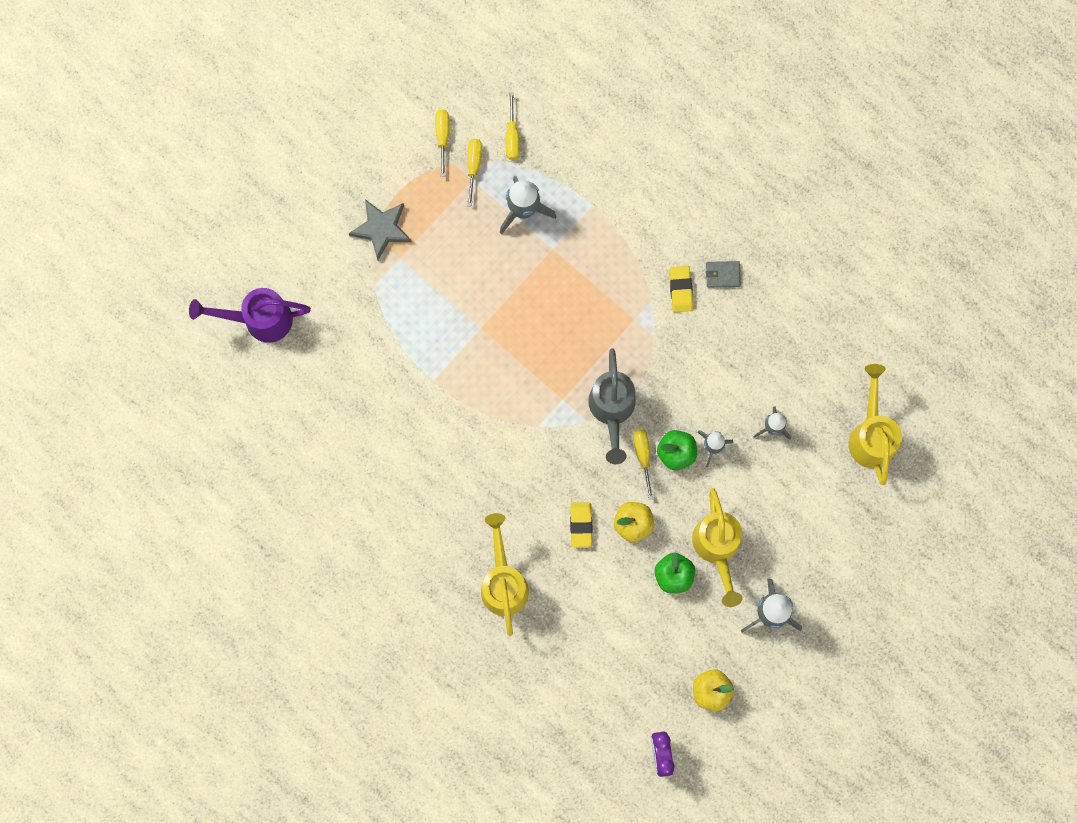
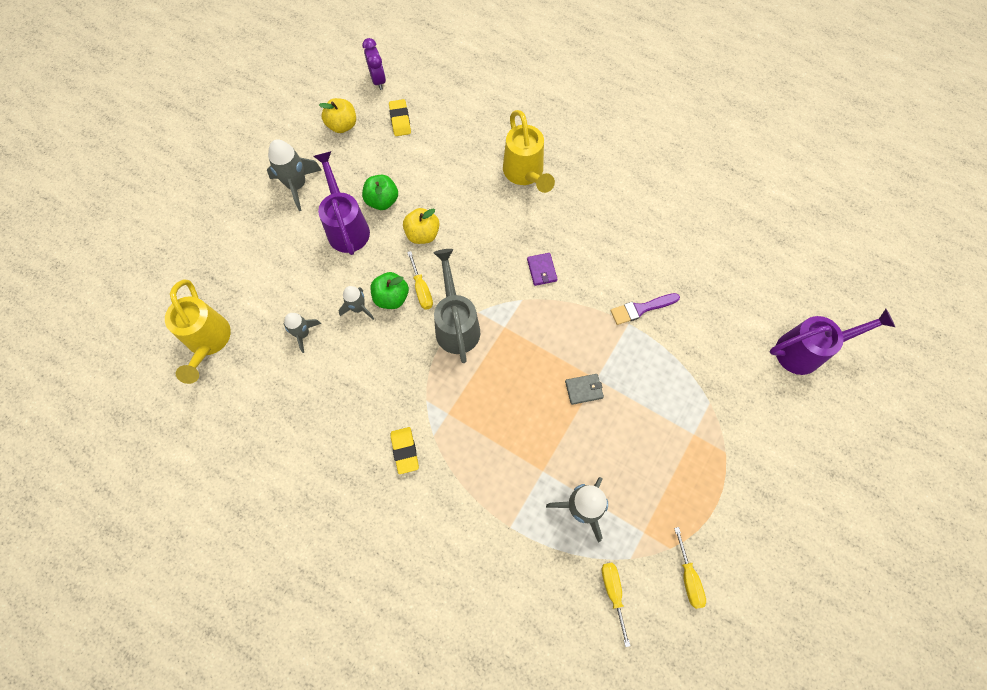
camera: 170 degrees right, 10 degrees down
grey star [349,199,412,260] -> none
yellow screwdriver [467,139,482,207] -> none
yellow eraser [570,502,593,547] -> yellow eraser moved to [389,99,411,136]
yellow watering can [692,488,743,607] -> purple watering can [313,151,370,255]
grey wallet [706,261,741,288] -> grey wallet moved to [565,374,604,405]
none -> purple wallet [527,253,558,286]
none -> purple brush [610,293,680,325]

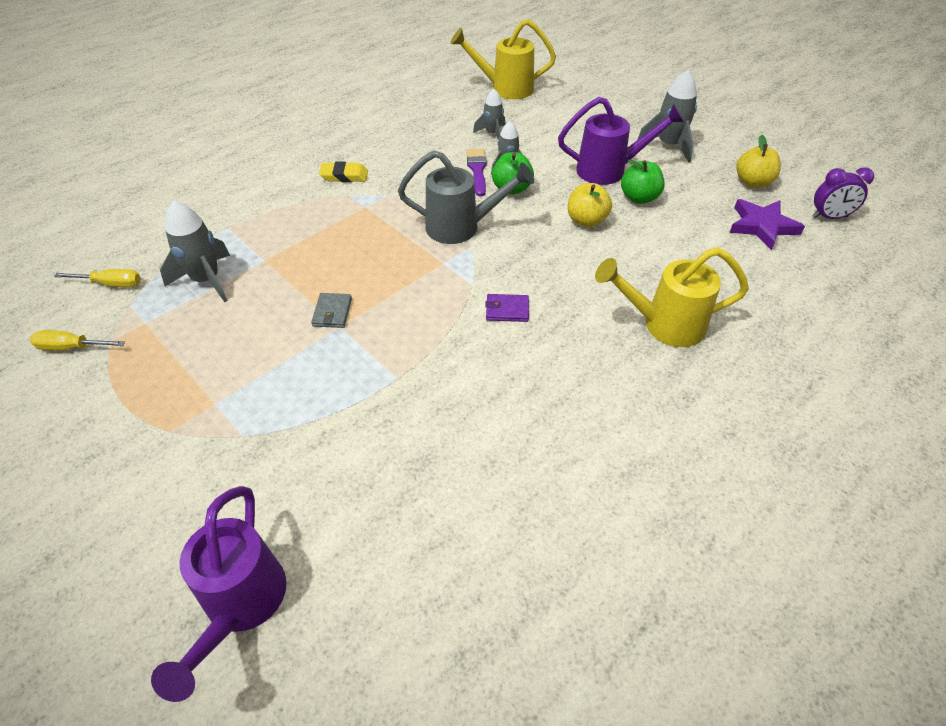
camera: 105 degrees right, 20 degrees down
yellow eraser [389,99,411,136] -> purple star [729,199,805,250]
yellow screwdriver [407,251,433,310] -> none
purple brush [610,293,680,325] -> purple brush moved to [466,149,487,196]

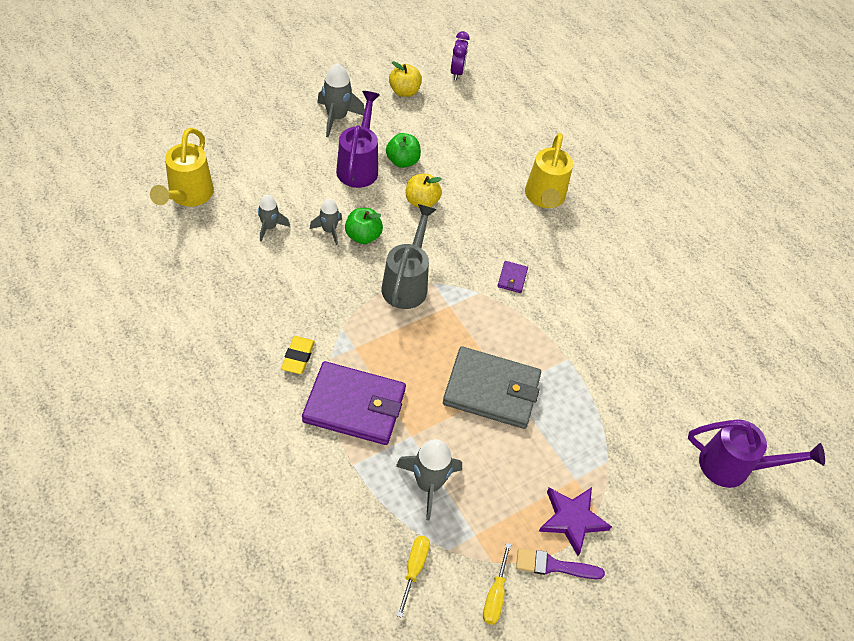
camera: 85 degrees left, 5 degrees up
grey wallet [311,293,352,328] -> grey wallet [443,346,541,429], size x2.44
purple brush [466,149,487,196] -> purple brush moved to [516,548,605,579]
purple star [729,199,805,250] -> purple star moved to [539,487,612,556]
none -> purple wallet [302,361,406,445]

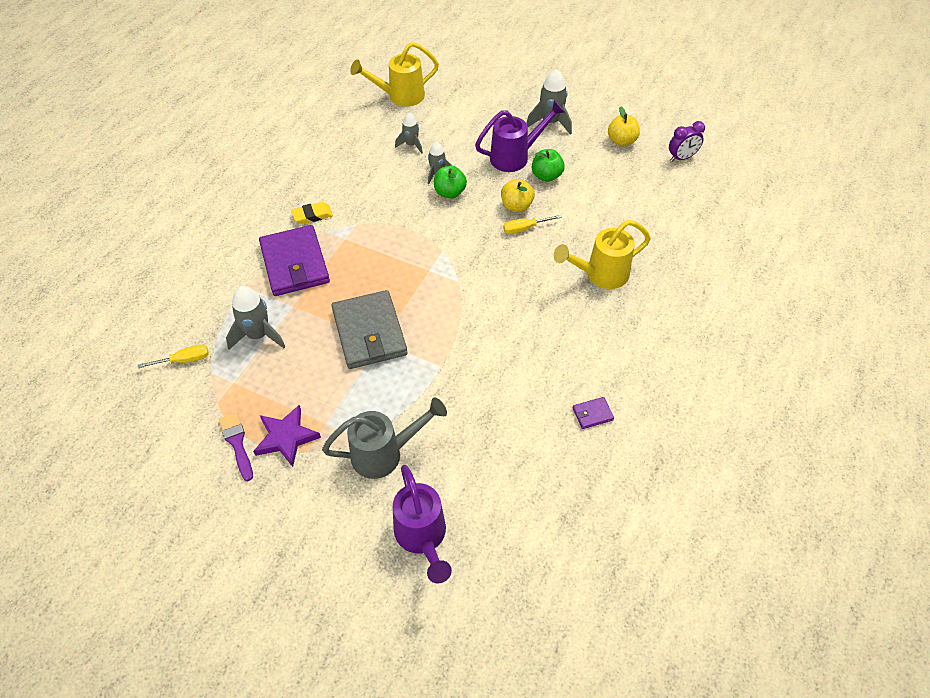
camera: 65 degrees right, 0 degrees up
grey watering can [381,204,437,309] -> grey watering can moved to [322,397,447,479]
yellow screwdriver [483,543,511,625] -> yellow screwdriver moved to [503,215,562,234]
purple wallet [497,261,528,293] -> purple wallet moved to [573,397,614,429]

